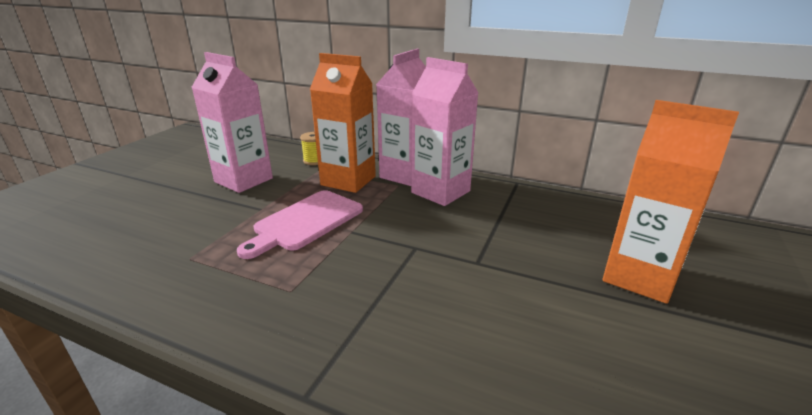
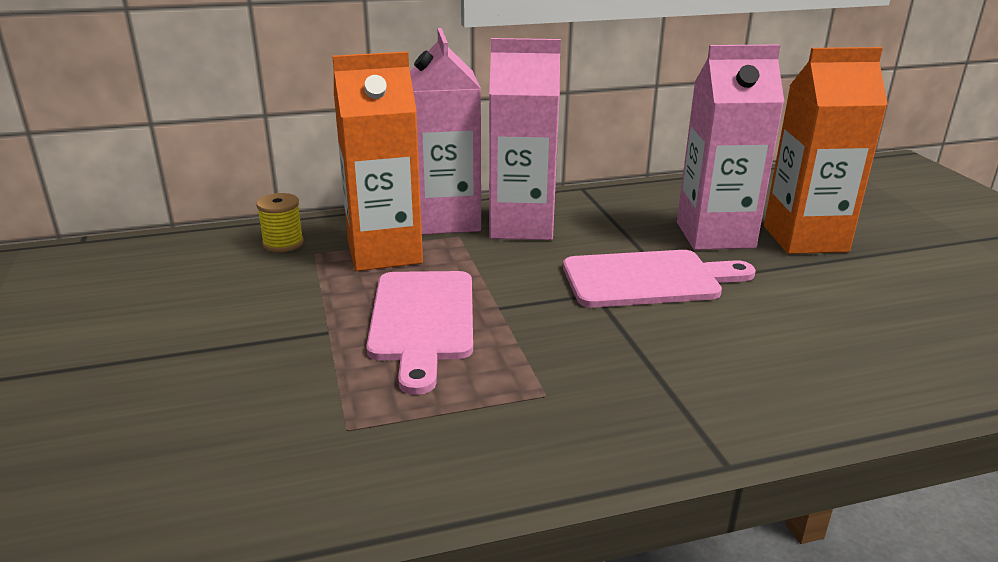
camera: 40 degrees left, 0 degrees up
pink carton [192,52,273,193] -> pink carton moved to [677,44,784,250]
none -> pink cutting board [563,250,756,308]

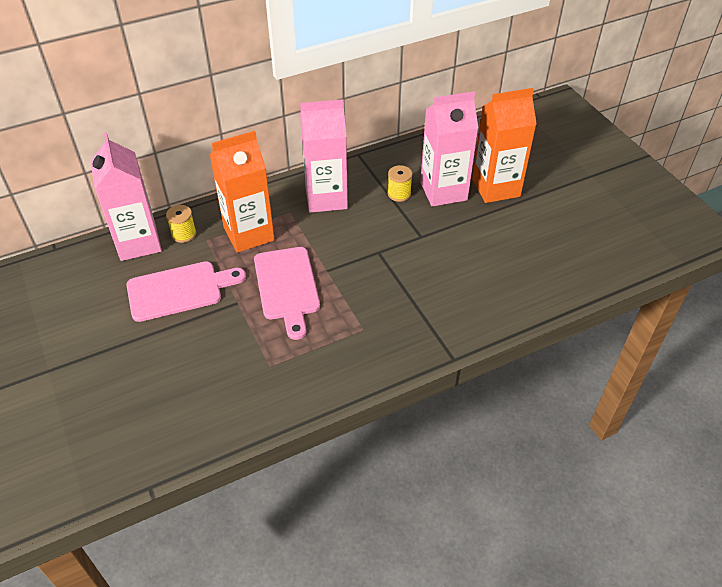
camera: 10 degrees left, 20 degrees up
pink carton [410,28,481,235] -> pink carton moved to [90,133,162,261]
pink cutting board [563,250,756,308] -> pink cutting board moved to [126,261,246,322]
none -> yellow spool [387,165,412,202]

